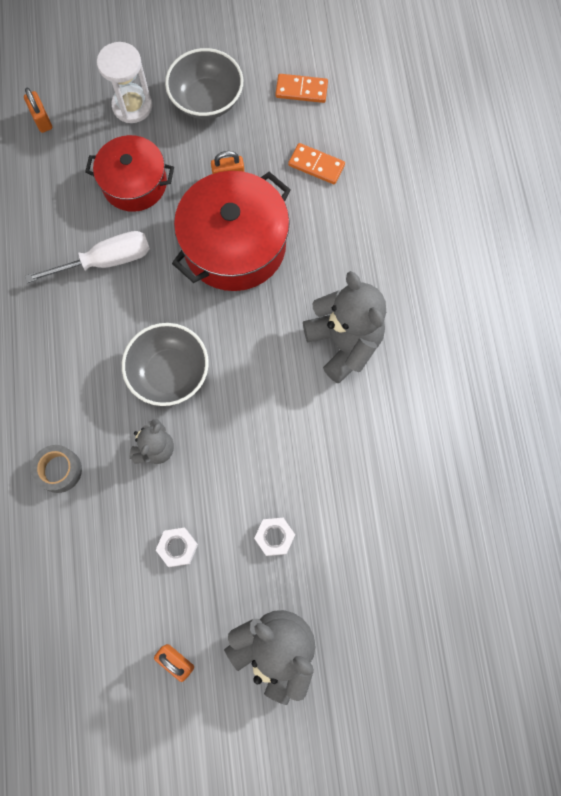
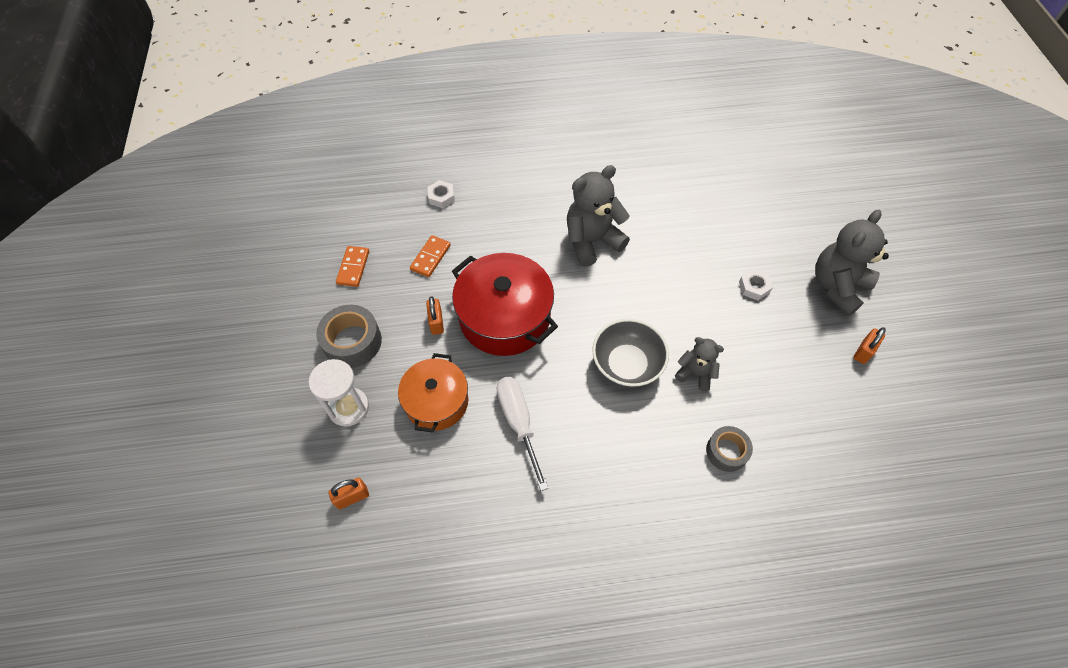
camera: 90 degrees left, 15 degrees down
red pot [85,135,174,212] -> orange pot [398,353,468,433]
white nut [156,528,198,567] -> white nut moved to [427,180,455,208]
grey bowl [165,48,243,119] -> grey tape [316,305,382,368]

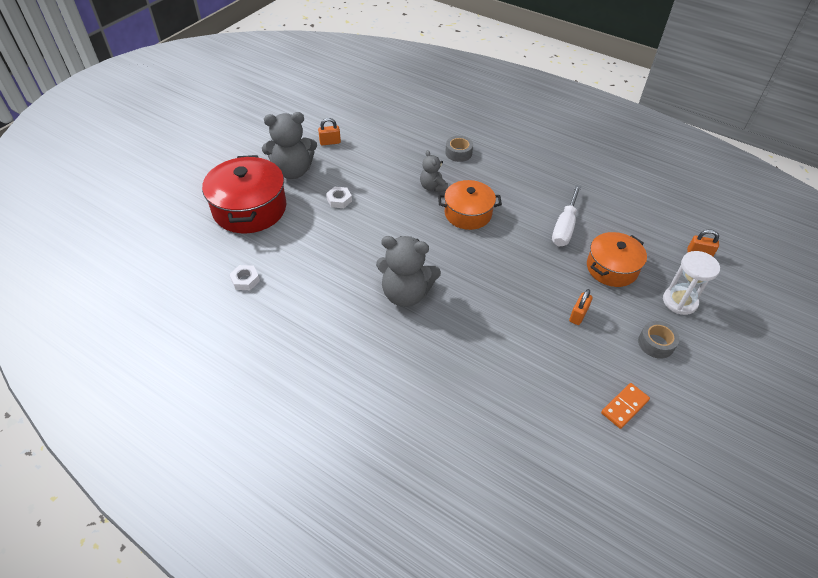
camera: 140 degrees left, 10 degrees down
grey tape [316,305,382,368] -> grey tape [638,321,680,359], size x0.65
orange domino [410,235,451,277] -> none
white nut [427,180,455,208] -> white nut moved to [229,265,260,290]
red pot [452,253,558,356] -> red pot moved to [202,155,286,233]
grey bowl [592,319,669,387] -> orange pot [438,180,502,230]

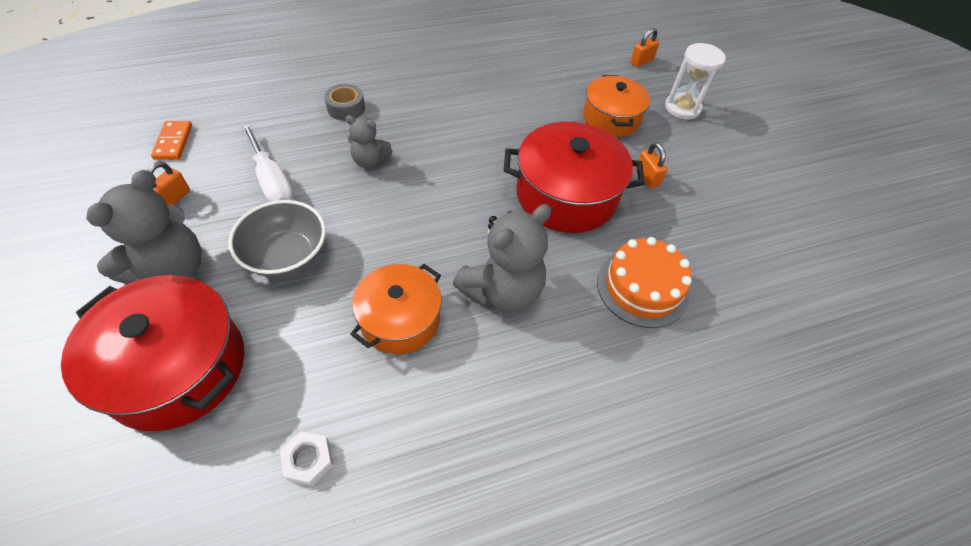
camera: 55 degrees left, 5 degrees up
white nut [326,187,352,208] -> grey bowl [228,200,326,278]
orange pot [438,180,502,230] -> orange pot moved to [350,264,442,354]
white screwdriver [552,185,581,246] -> white screwdriver moved to [242,124,294,202]
orange domino [601,383,650,429] -> orange domino moved to [151,121,192,160]
grey tape [638,321,680,359] -> none
none -> red pot [504,122,645,233]
none -> orange cake [597,237,692,328]

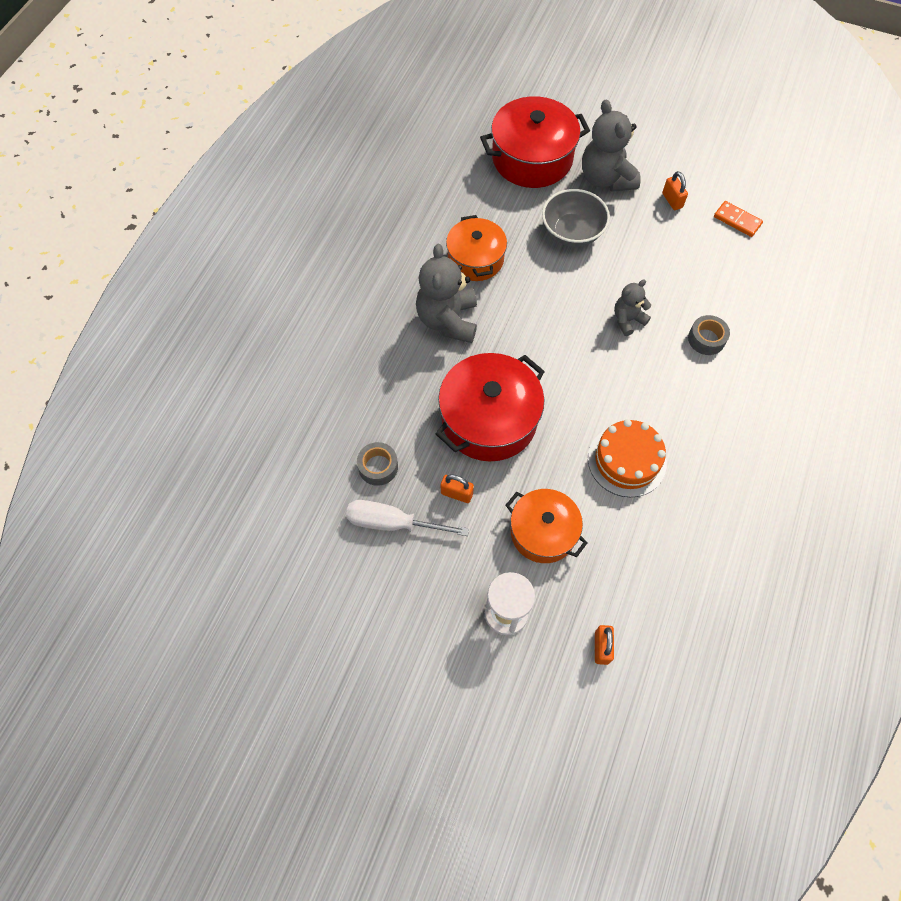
camera: 135 degrees right, 10 degrees up
white screwdriver [242,124,294,202] -> white screwdriver moved to [346,500,469,536]
white nut [280,431,333,486] -> none
orange cake [597,237,692,328] -> orange cake moved to [588,419,667,497]
none -> grey tape [357,442,398,486]

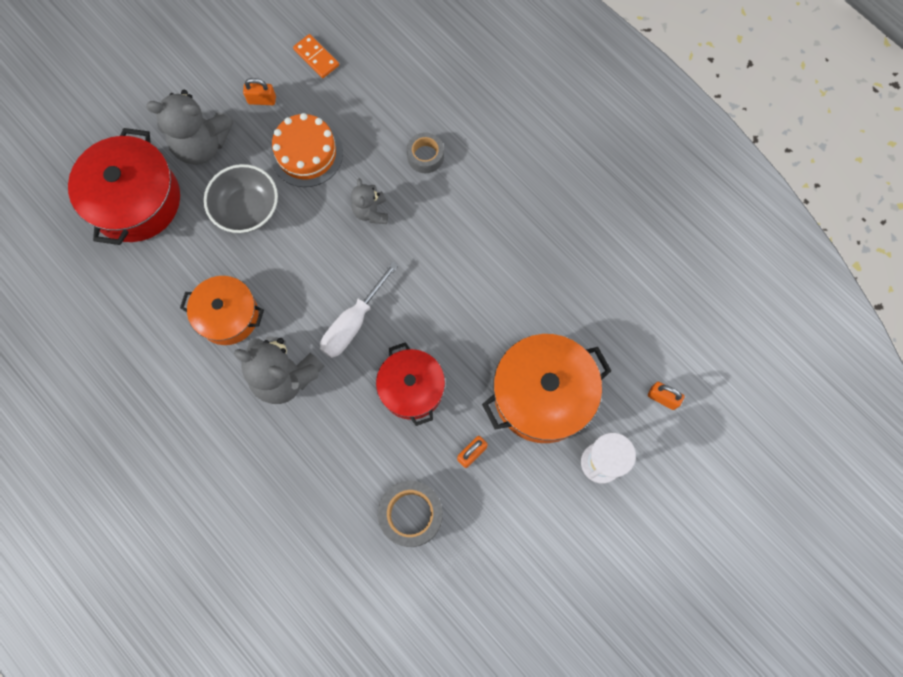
camera: 65 degrees left, 10 degrees up
white screwdriver [346,500,469,536] -> white screwdriver moved to [320,261,399,358]
grey tape [357,442,398,486] -> grey tape [378,481,443,547], size x1.54
red pot [436,353,545,461] -> red pot [376,342,445,426], size x0.65
orange pot [506,489,588,563] -> orange pot [482,334,611,443], size x1.54
orange cake [588,419,667,497] -> orange cake moved to [270,113,343,187]
orange domino [714,201,763,237] -> orange domino turned 75 degrees clockwise [293,34,339,78]

